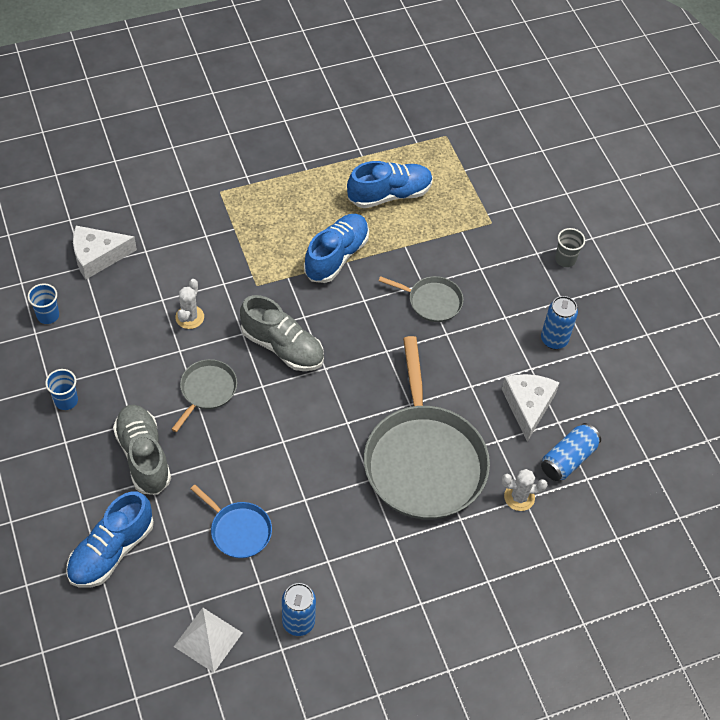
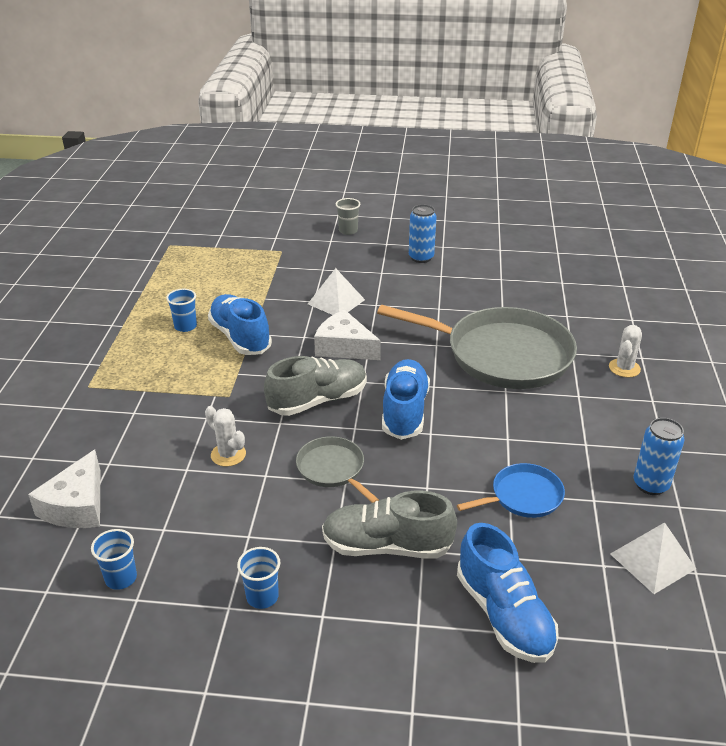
camera: 60 degrees left, 20 degrees down
blue shoe [347,161,433,208] -> blue shoe moved to [382,359,430,440]
grey pan [379,276,463,322] -> white pyramid [308,268,365,315]
white cheese [502,374,559,442] -> white cheese moved to [314,310,381,360]
white cactus [502,469,547,511] -> white cactus moved to [609,325,642,377]
blue can [541,423,601,481] -> none
none -> blue cup [166,289,197,332]

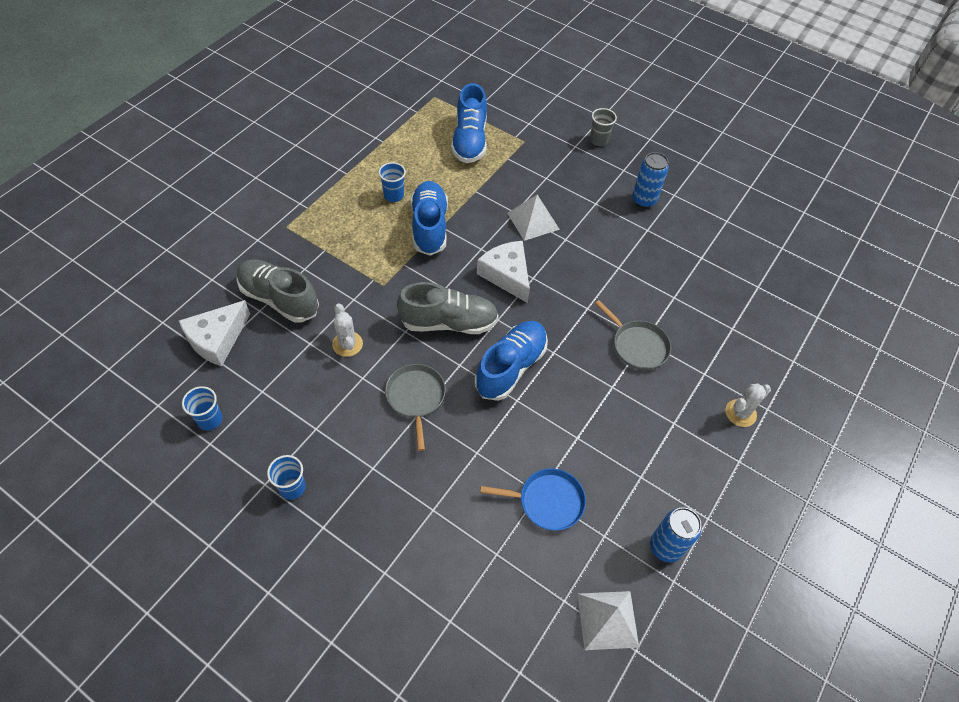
camera: 25 degrees right, 20 degrees up
grey shoe [322,490,457,559] -> grey shoe moved to [237,259,319,322]
grey pan [377,305,577,389] -> grey pan [595,300,671,370], size x0.47
blue shoe [457,523,559,663] -> blue shoe moved to [451,83,487,163]

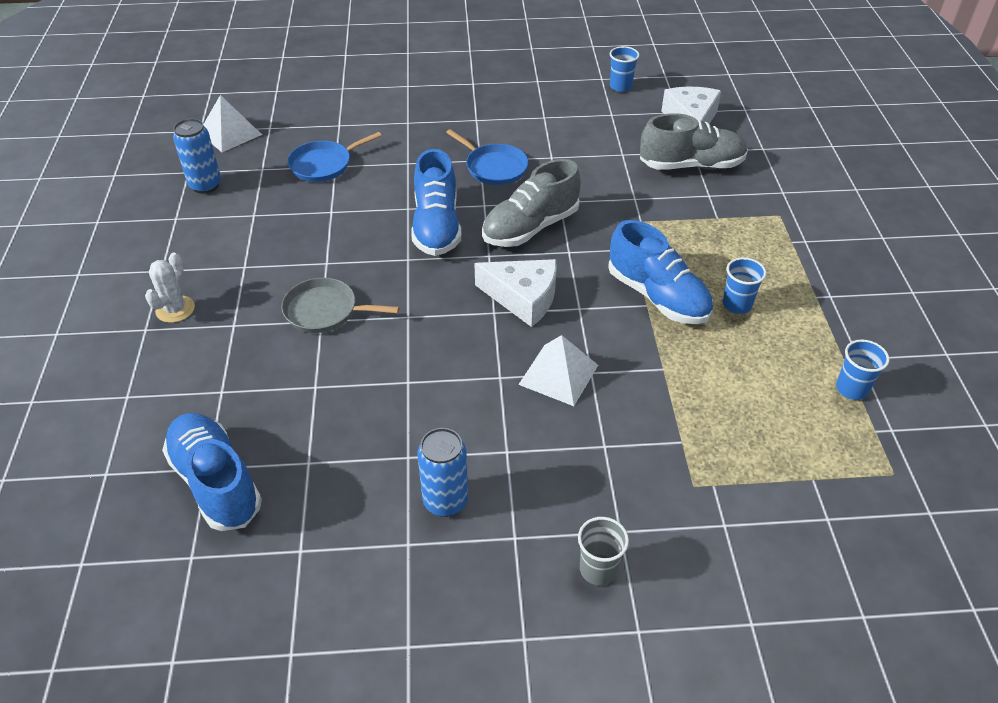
camera: 145 degrees right, 10 degrees down
blue cup [267,455,306,500] -> blue cup moved to [836,340,889,400]
white cactus [332,303,363,357] -> none
grey pan [385,364,446,451] -> blue pan [446,129,529,185]
blue shoe [451,83,487,163] -> blue shoe moved to [162,413,262,531]

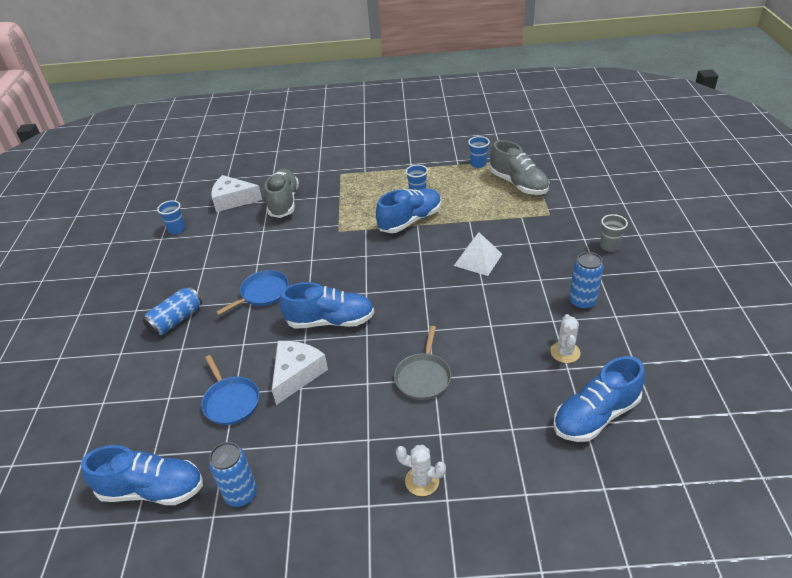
camera: 85 degrees left, 5 degrees down
white pyramid [203,95,262,152] -> blue shoe [81,445,203,505]
white cheese [475,259,557,327] -> white cheese moved to [272,341,328,405]
grey shoe [482,159,581,247] -> grey shoe moved to [490,140,549,195]
none -> blue can [143,287,202,336]
none -> white cactus [550,314,580,363]

